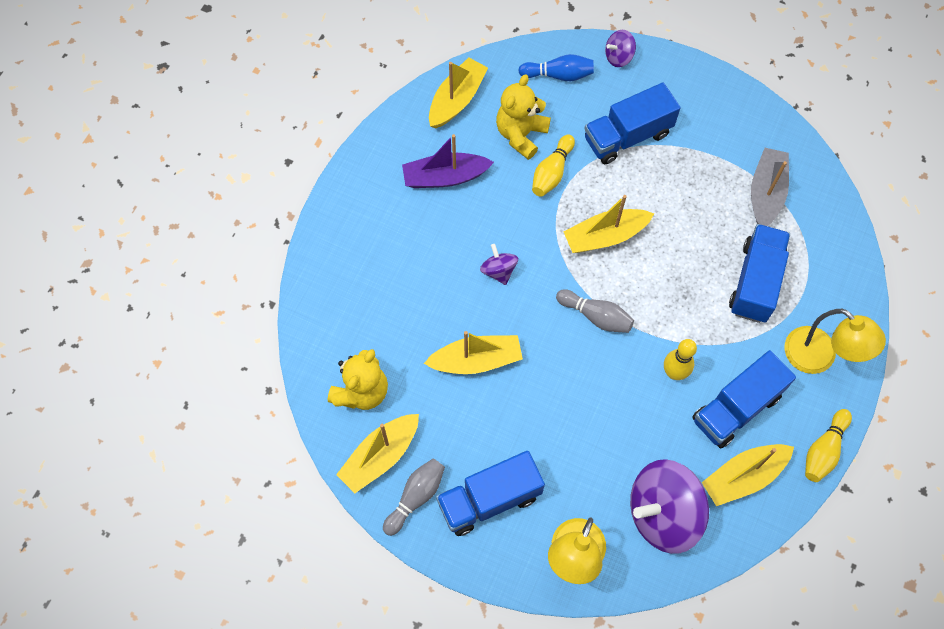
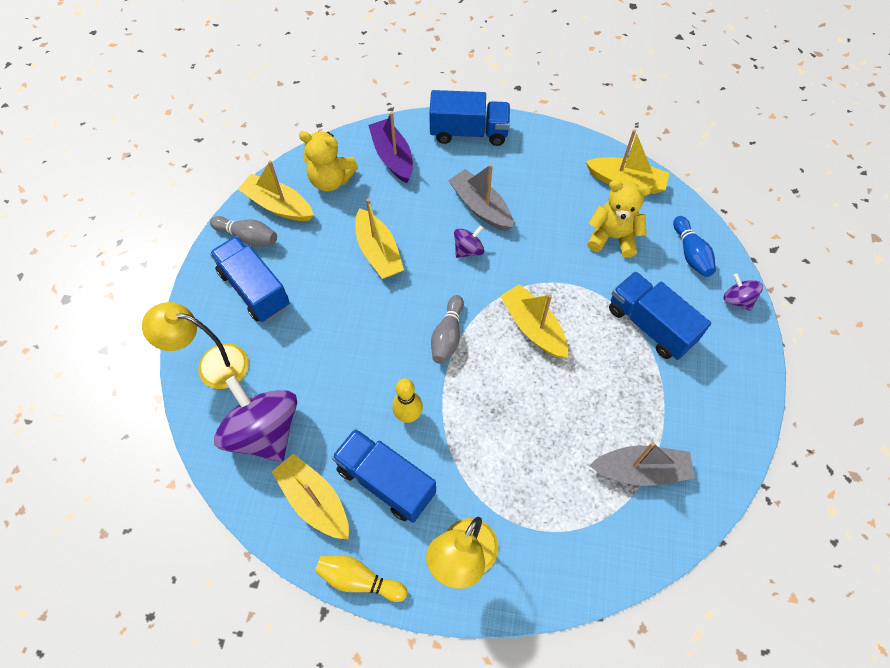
camera: 75 degrees right, 5 degrees down
purple boat [402,134,494,188] -> purple boat moved to [368,112,413,183]
yellow bowling pin [532,135,575,197] -> none
blue truck [729,224,790,323] -> blue truck moved to [429,90,510,146]
none -> grey boat [448,164,513,231]

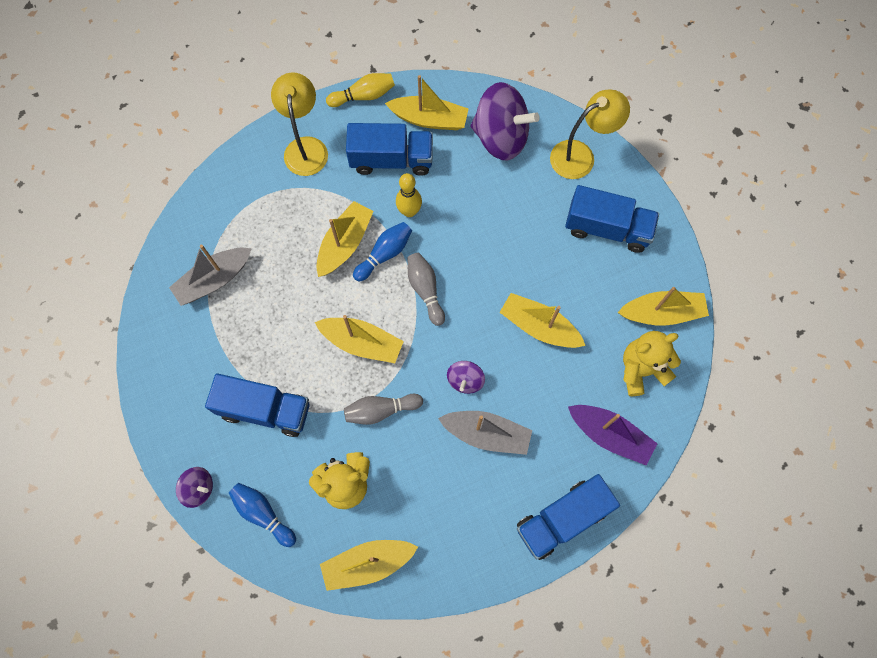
camera: 145 degrees right, 10 degrees up
grey bowling pin [210,216,277,247] -> grey bowling pin moved to [344,394,423,425]
none -> yellow boat [316,201,374,277]
none -> blue bowling pin [353,222,412,282]

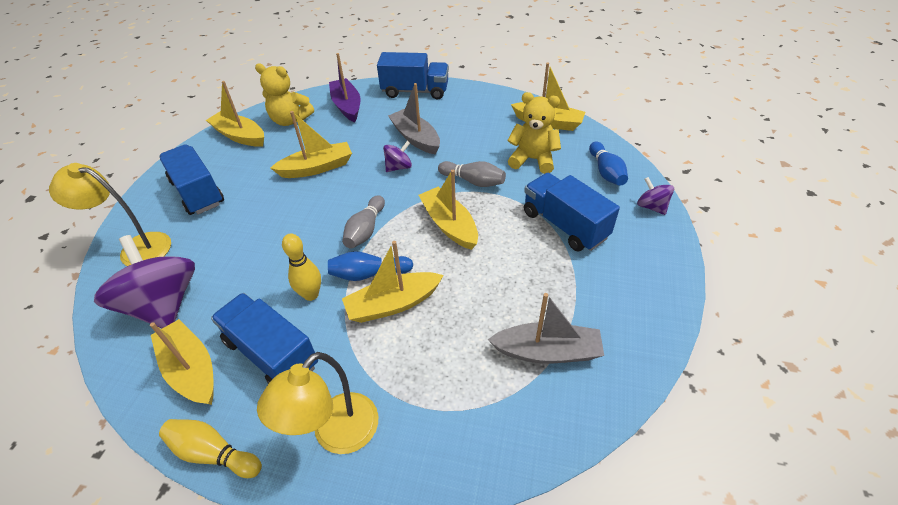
camera: 140 degrees left, 25 degrees down
yellow boat [499,293,586,348] -> yellow boat turned 90 degrees counterclockwise [270,111,352,178]

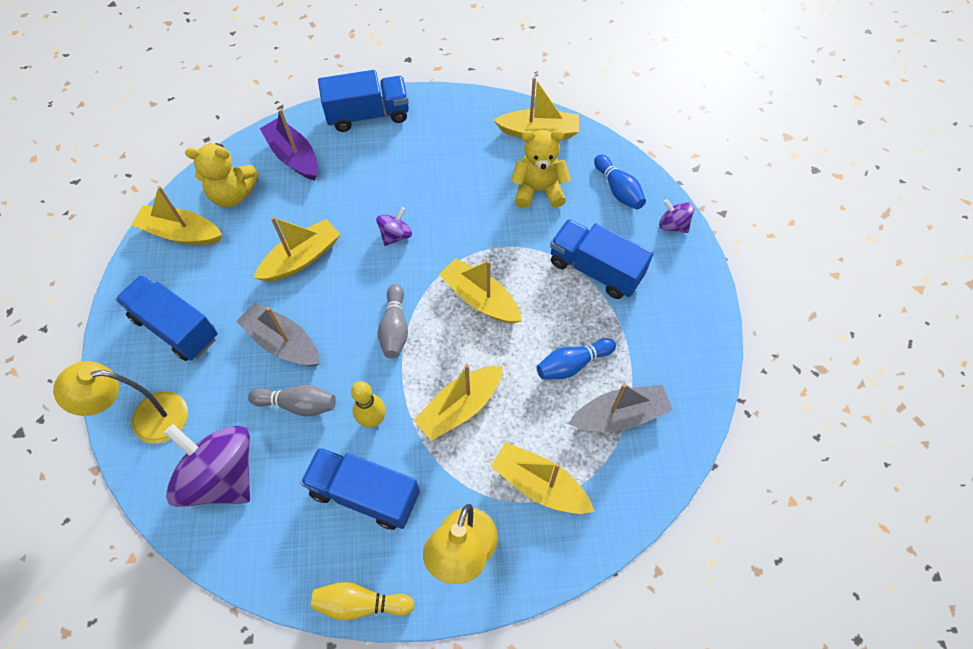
camera: 20 degrees left, 15 degrees up
yellow boat [150,319,214,405] -> yellow boat moved to [491,442,595,514]
blue bowling pin [328,251,413,281] -> blue bowling pin moved to [537,338,616,379]
grey boat [388,83,440,154] -> grey boat moved to [236,302,320,366]
grey bowling pin [438,161,506,187] -> grey bowling pin moved to [248,385,336,416]

